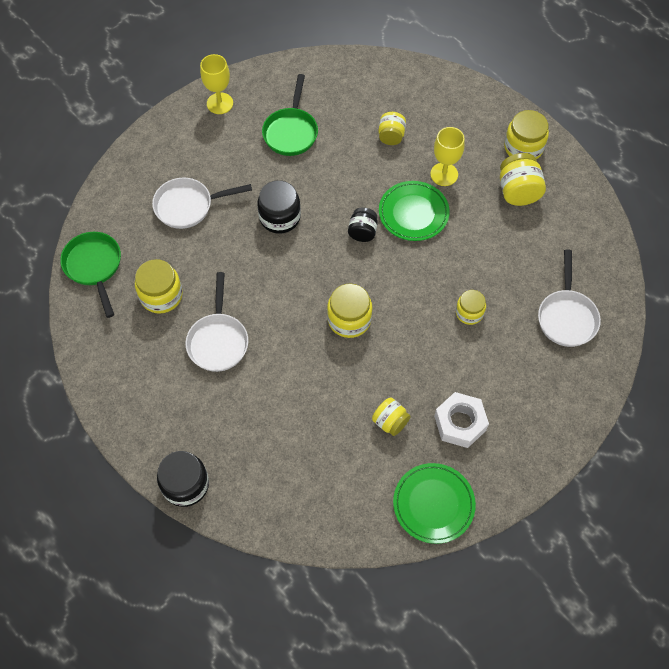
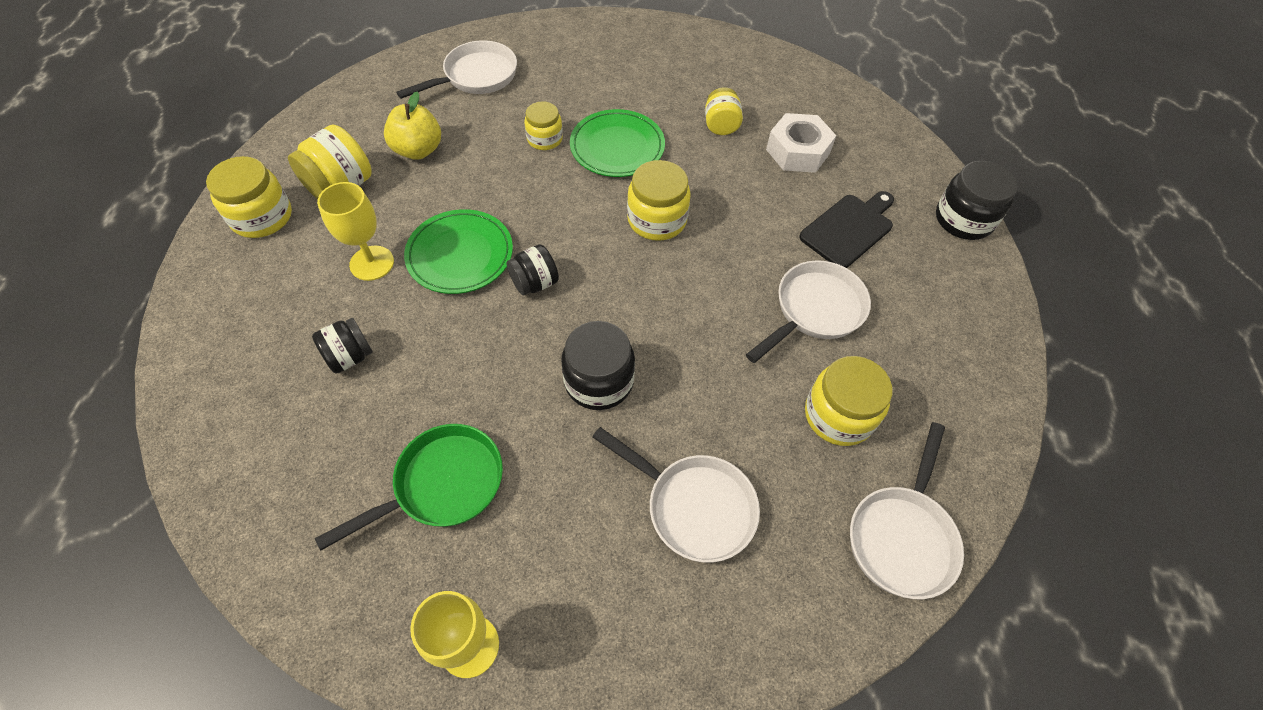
camera: 135 degrees left, 5 degrees down
green pan [60,232,121,318] -> white pan [850,422,964,599]
yellow jar [378,112,406,145] -> black jar [312,318,373,374]
green plate [393,463,476,544] -> green plate moved to [570,109,665,177]
white nut [434,392,489,448] -> white nut moved to [766,113,836,173]
none -> yellow apple [384,92,441,160]
none -> black cutting board [799,191,894,268]

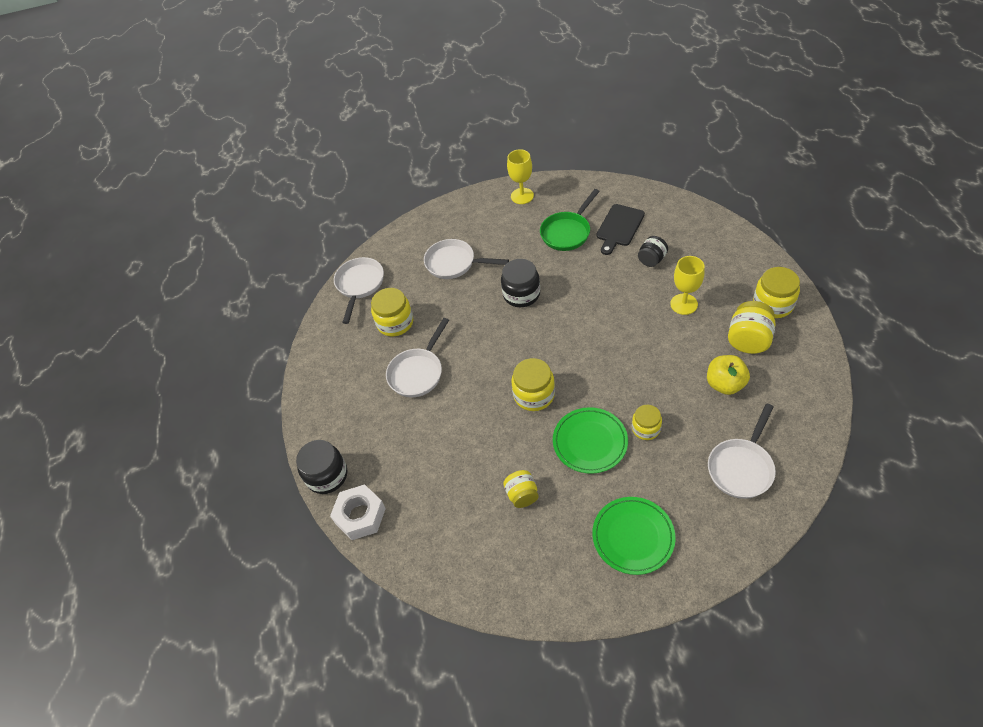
camera: 170 degrees right, 5 degrees down
green plate [404,209,513,294] -> green plate moved to [592,497,676,575]
black jar [507,244,559,295] -> none
white nut [766,113,836,173] -> white nut moved to [330,484,386,540]
black cutting board [799,191,894,268] -> black cutting board moved to [596,204,645,255]

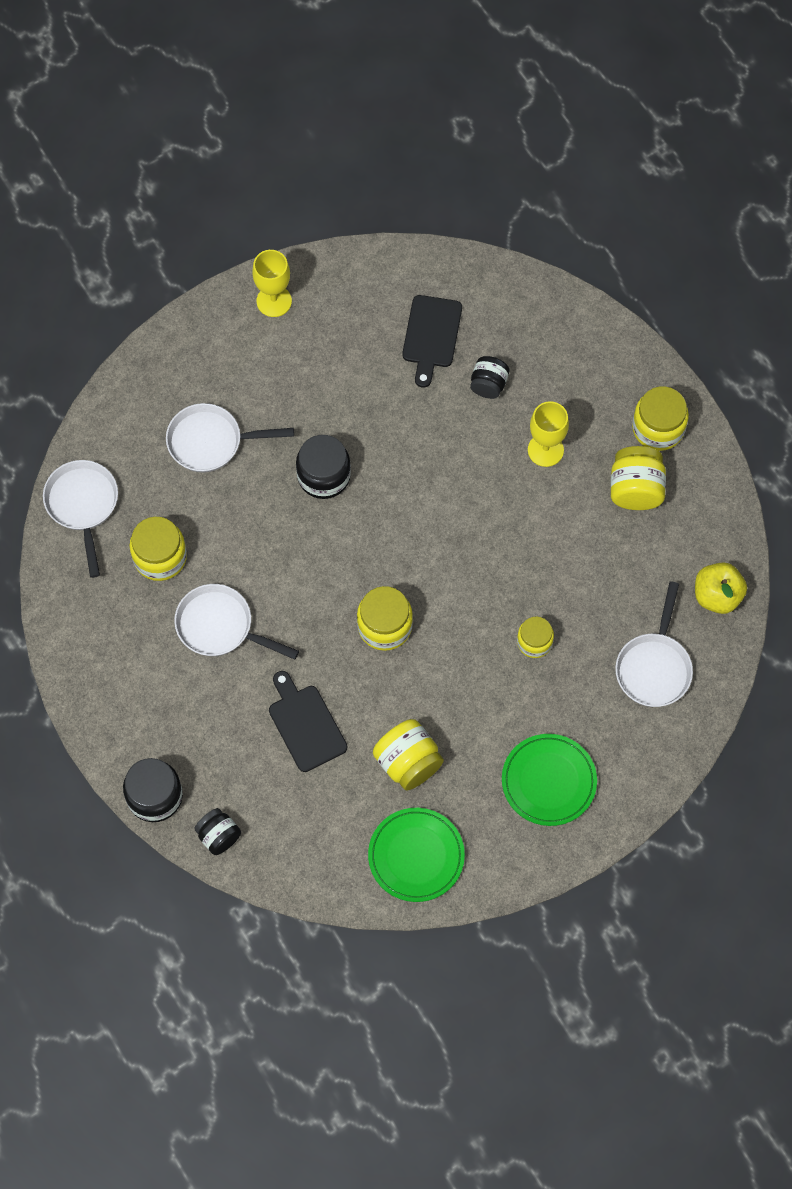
camera: 25 degrees left, 15 degrees up
white nut [330,484,386,540] -> black jar [194,808,241,855]
white pan [386,318,449,397] -> white pan turned 105 degrees clockwise [174,584,299,660]
yellow jar [503,470,539,508] -> yellow jar [373,719,444,791], size x1.54
green pan [540,189,600,251] -> none
green plate [553,407,628,474] -> green plate moved to [368,808,465,902]
yellow apple [707,355,750,395] -> yellow apple moved to [695,562,747,614]
none -> black cutting board [269,671,347,772]

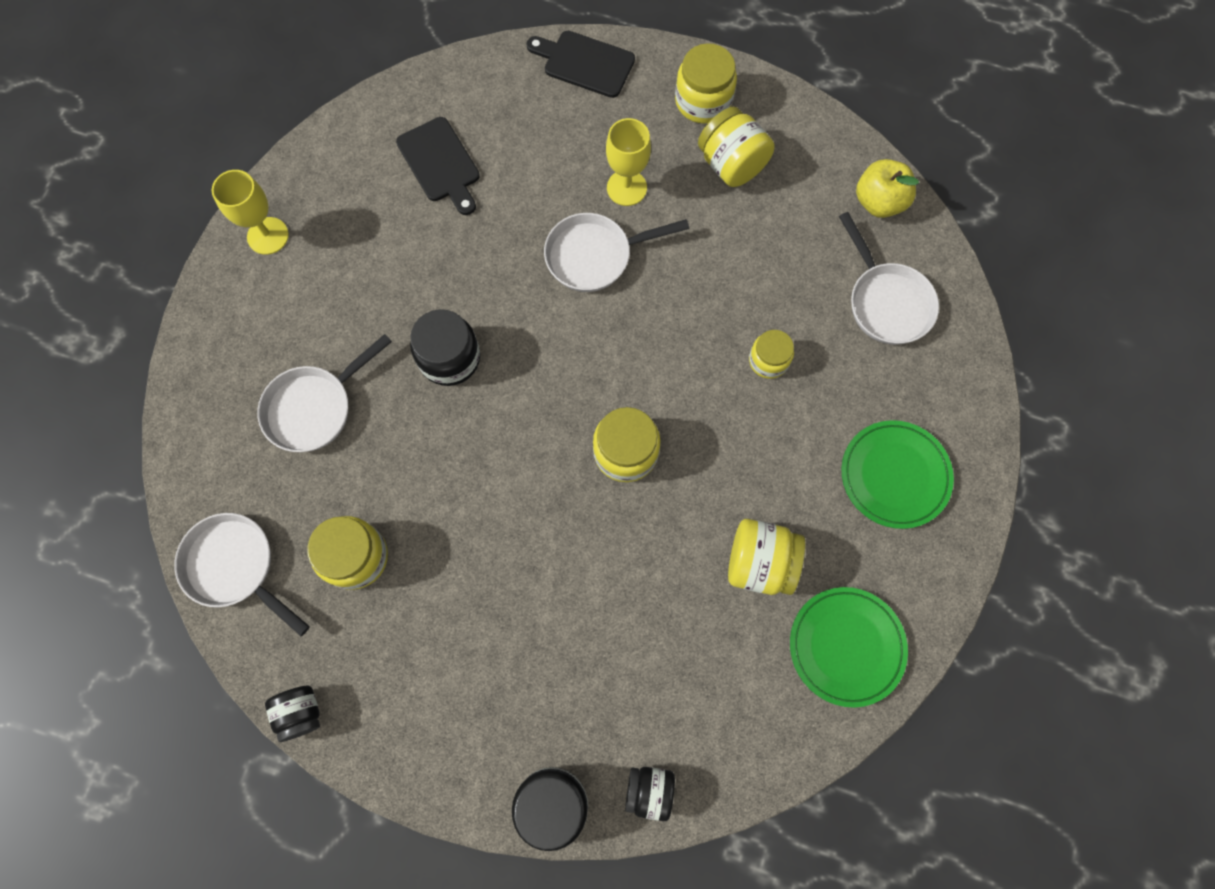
camera: 40 degrees left, 5 degrees up
white pan [174,584,299,660] -> white pan moved to [544,213,689,292]
black cutting board [269,671,347,772] -> black cutting board moved to [527,31,635,98]
black jar [470,356,510,399] -> black jar moved to [265,685,320,742]

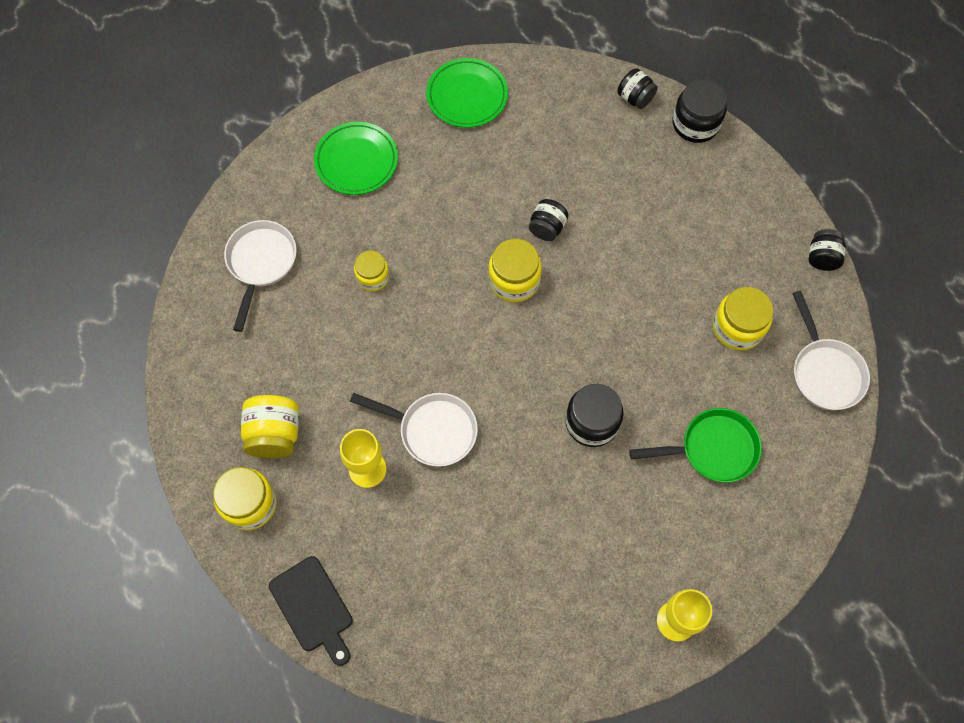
camera: 145 degrees left, 5 degrees down
white pan [257,334,392,452] -> green pan [629,408,762,483]
black cutting board [396,117,480,215] -> none
yellow jar [728,519,806,595] -> none
yellow apple [856,159,919,218] -> none
none -> black jar [529,199,569,241]

